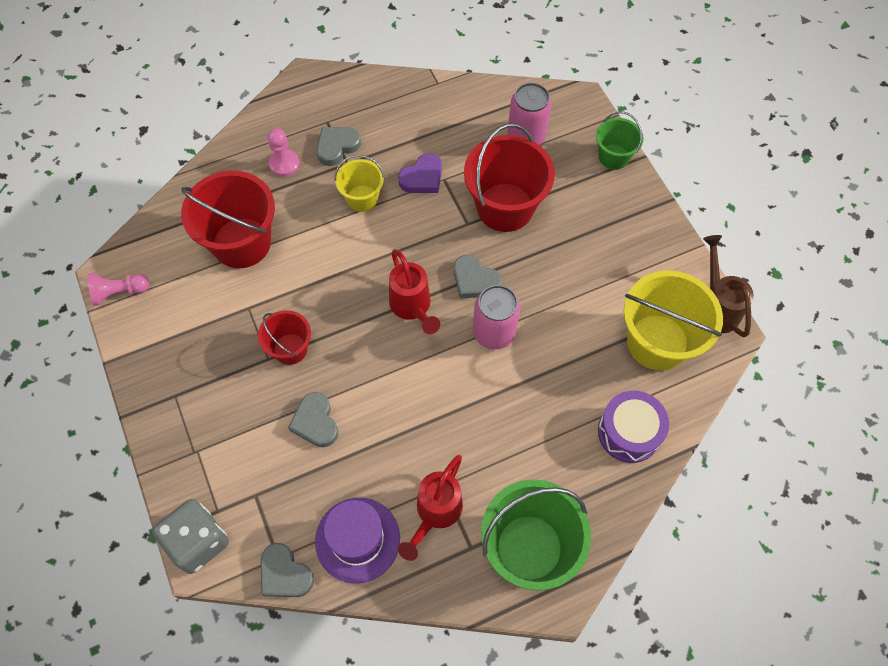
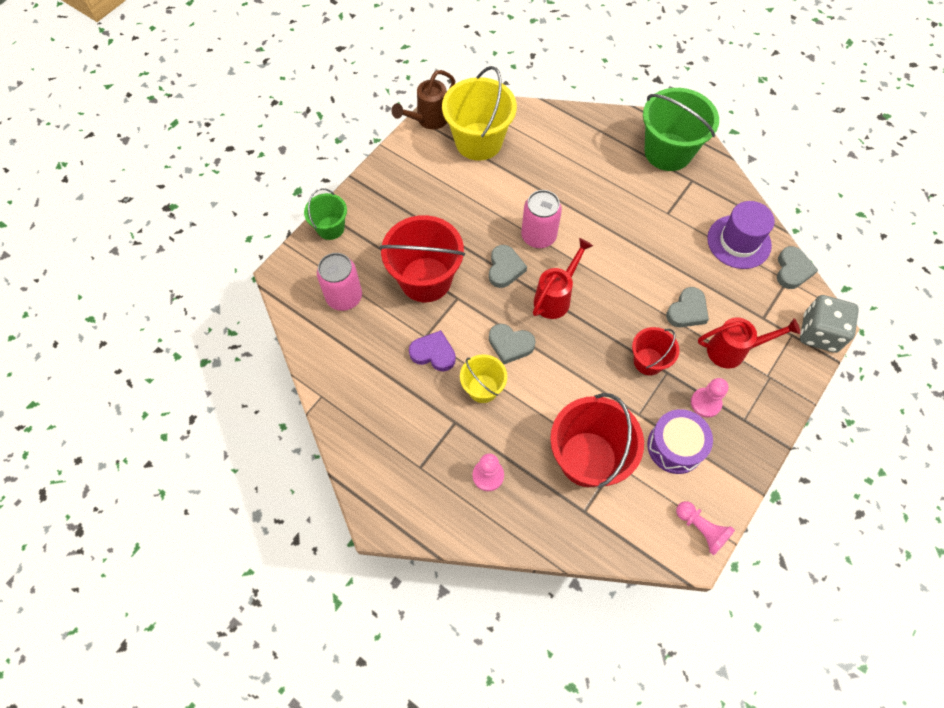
camera: 120 degrees left, 0 degrees up
grey heart [317,127,361,166] -> grey heart moved to [489,324,535,364]
red watering can [398,455,463,561] -> red watering can moved to [698,317,800,369]
purple drum [598,391,669,463] -> purple drum moved to [647,409,713,474]
none -> pink pawn [691,378,729,418]

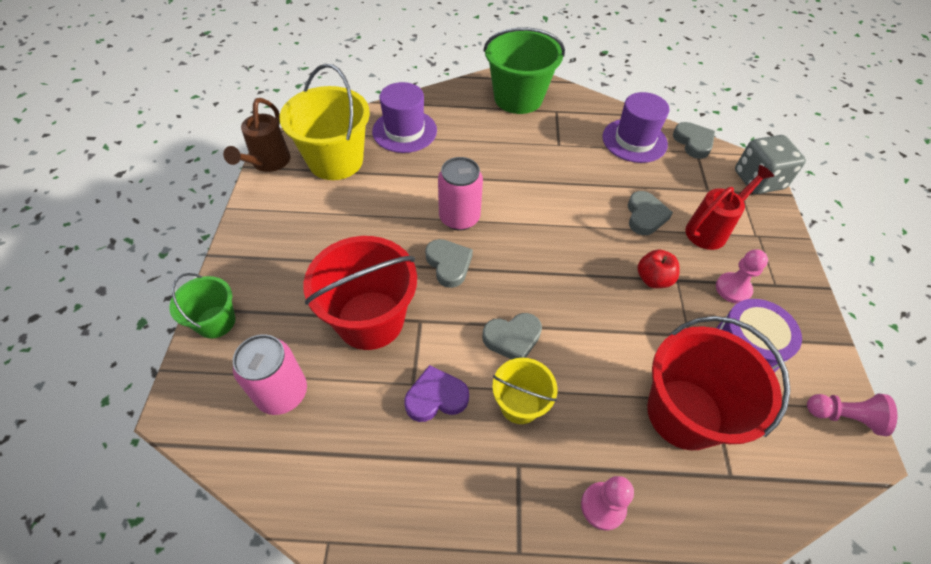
camera: 35 degrees left, 10 degrees down
red watering can [533,238,593,319] -> none
red bucket [632,327,679,375] -> red apple [637,249,680,288]
none -> purple hat [372,82,437,153]

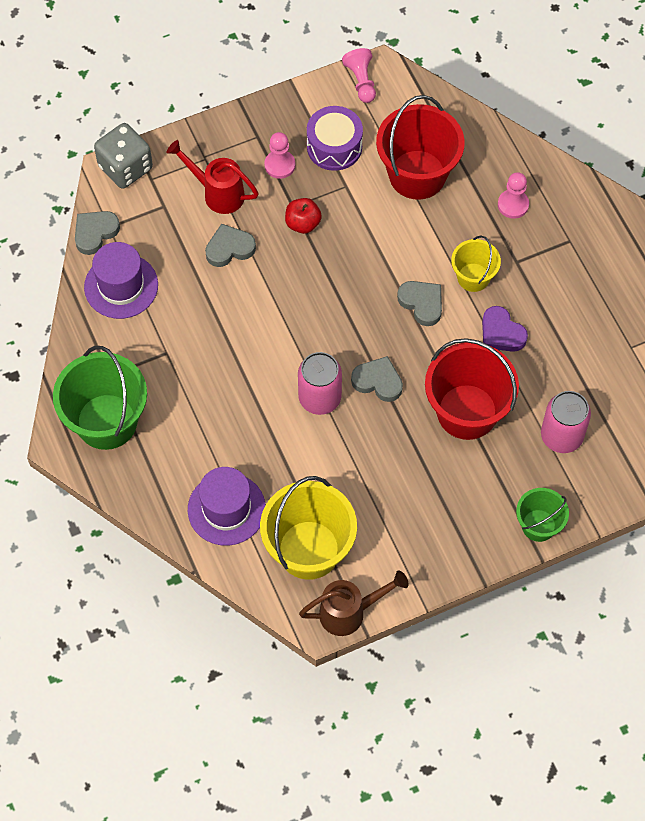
camera: 115 degrees left, 10 degrees up
grey heart [425,239,473,288] -> grey heart turned 75 degrees clockwise [351,356,403,402]

